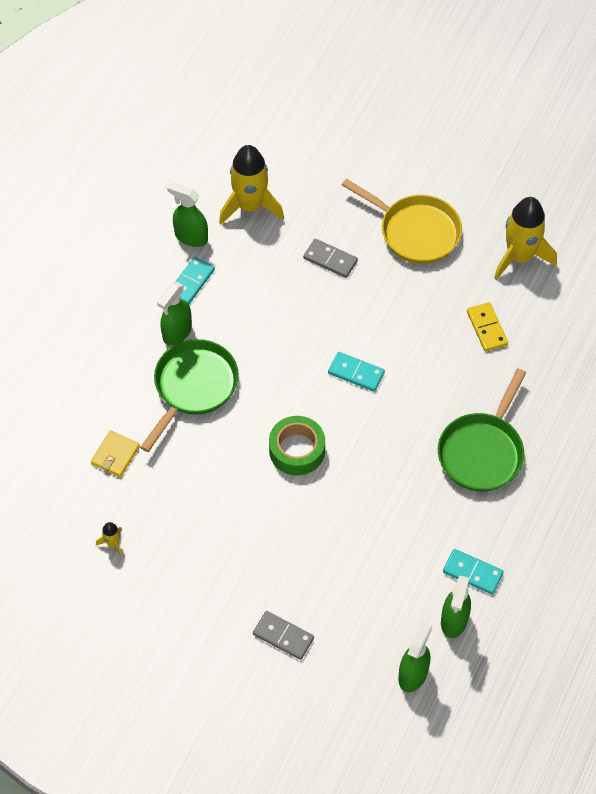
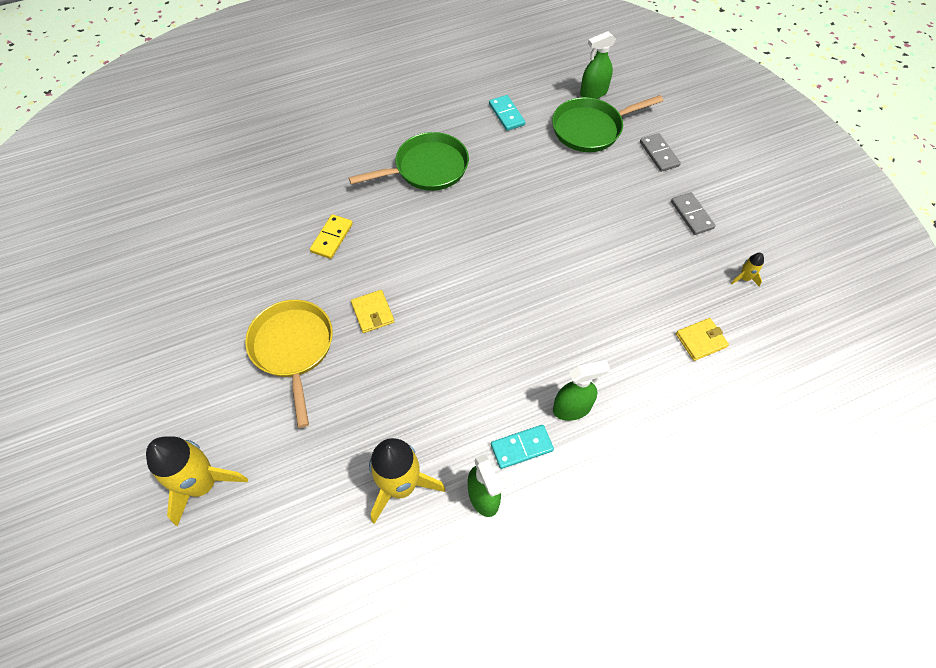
camera: 140 degrees left, 0 degrees up
green pan [140,339,239,452] -> green pan moved to [552,95,663,152]
green tape [269,416,325,476] -> none
grey domino [303,239,358,278] -> grey domino moved to [671,192,716,235]
turquoise domino [328,352,385,392] -> none
green spray bottle [441,576,471,638] -> none
yellow rocket [494,197,557,280] -> yellow rocket moved to [146,436,248,526]
none -> yellow wallet [351,290,394,333]

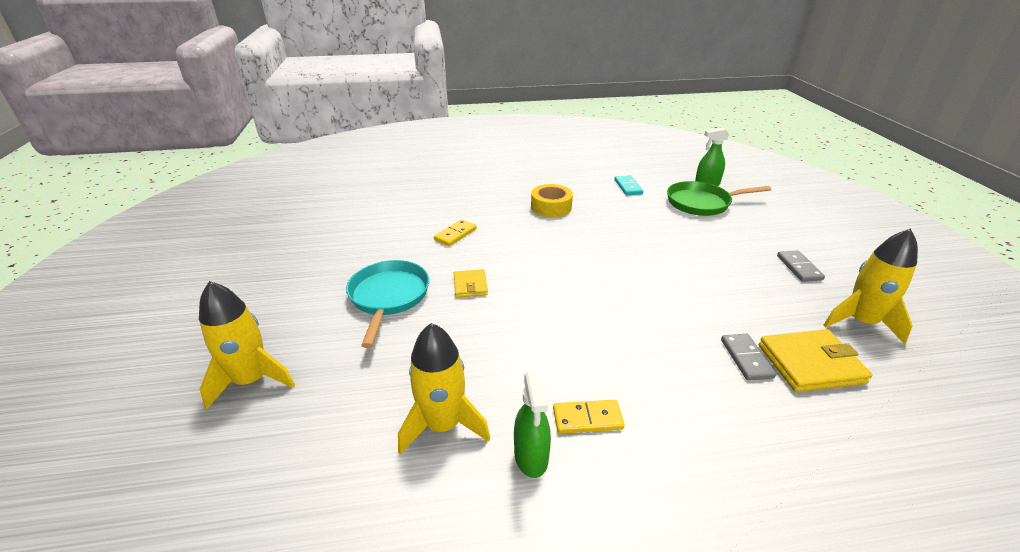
camera: 15 degrees right, 25 degrees down
yellow pan [245,300,333,428] -> turquoise pan [346,260,429,348]
green pan [349,132,469,191] -> yellow tape [531,184,573,217]
turquoise domino [491,425,554,469] -> yellow domino [553,400,625,434]
green spray bottle [553,360,610,421] -> none
grey domino [640,133,681,172] -> grey domino moved to [721,334,776,381]
yellow wallet [676,318,729,361] -> yellow wallet [759,329,872,392], size x1.73
yellow rocket [731,253,764,287] -> yellow rocket [823,228,918,344], size x2.34

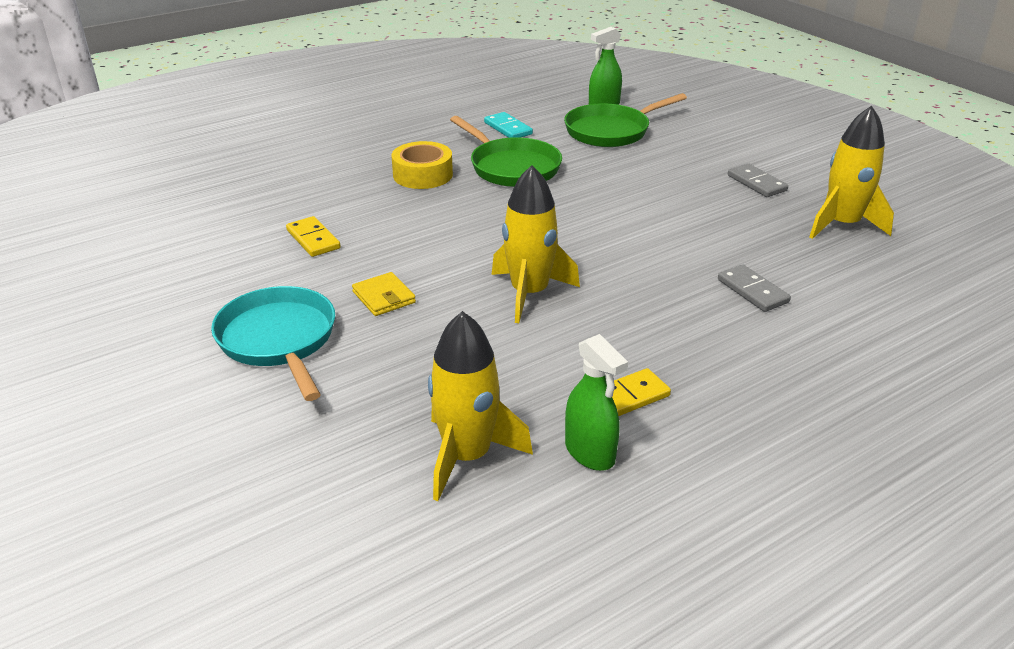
camera: 25 degrees left, 0 degrees up
yellow rocket [199,281,295,410] -> yellow rocket moved to [492,165,580,323]
yellow domino [434,219,477,246] -> yellow domino turned 45 degrees counterclockwise [286,216,341,257]
yellow wallet [759,329,872,392] -> none
none -> green pan [450,116,562,187]

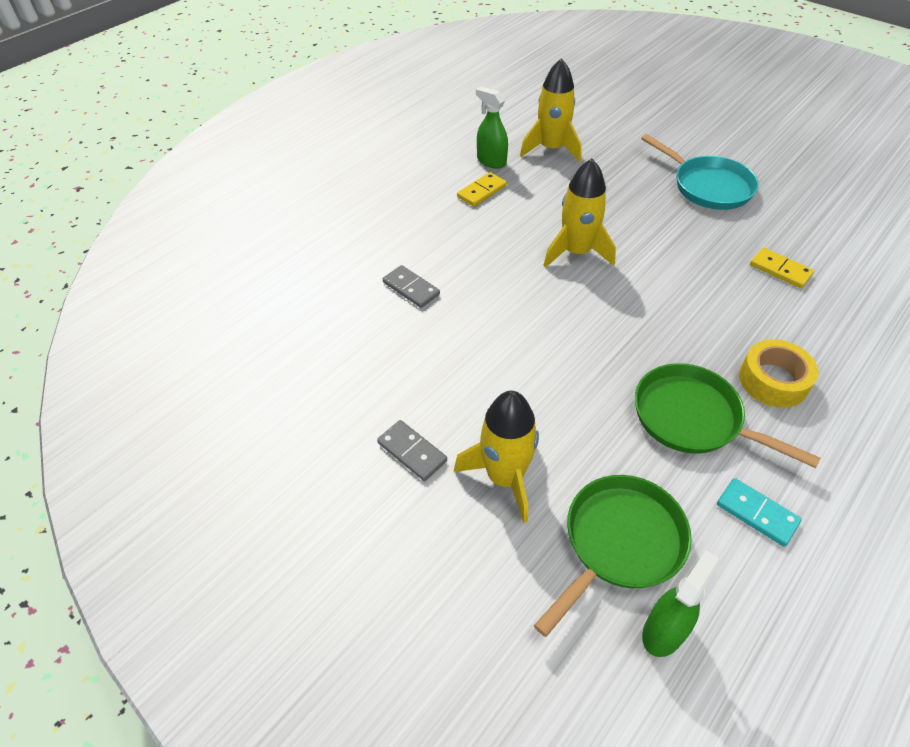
camera: 165 degrees right, 15 degrees up
yellow wallet [352,272,416,316] -> none
yellow rocket [809,106,894,239] -> yellow rocket moved to [453,391,539,523]

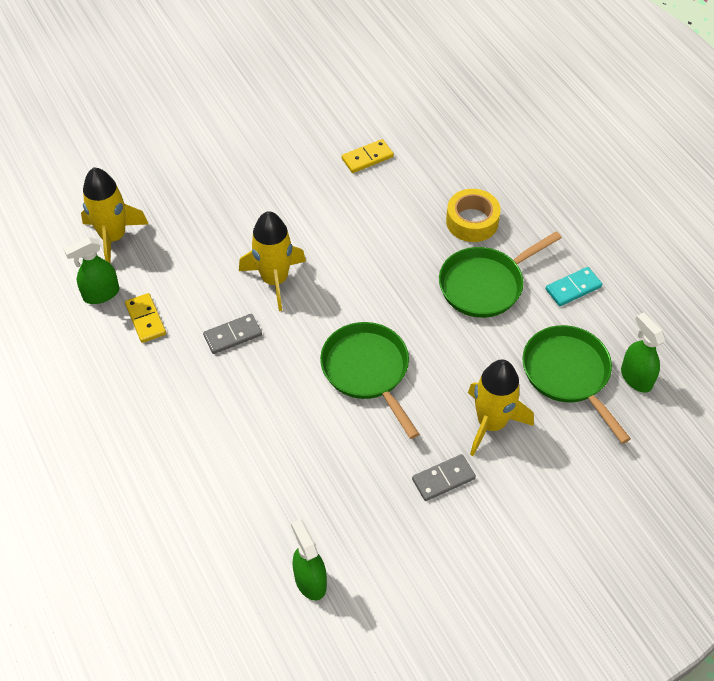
camera: 70 degrees left, 5 degrees up
grey domino [383,265,440,308] -> grey domino moved to [203,314,262,354]
turquoise pan [641,134,759,210] -> none
none -> green spray bottle [291,519,327,601]
none -> green pan [320,322,419,439]

